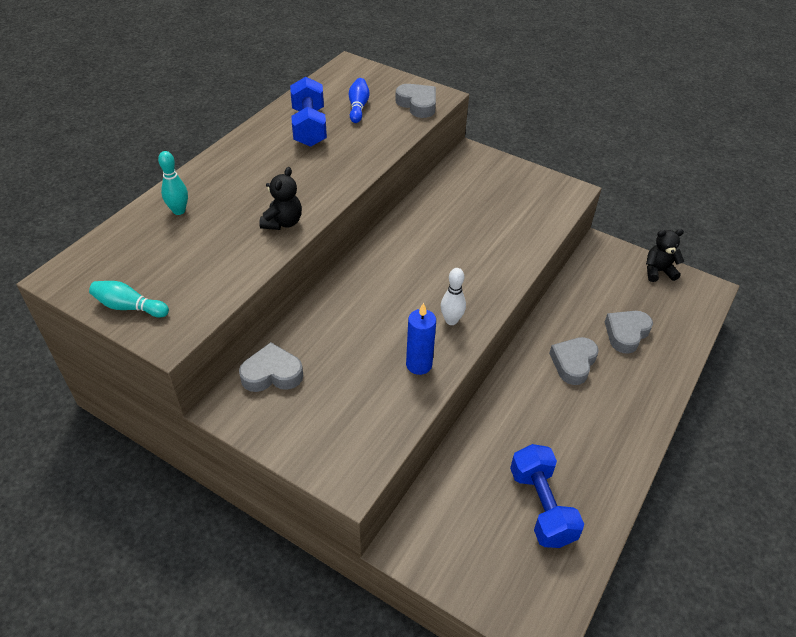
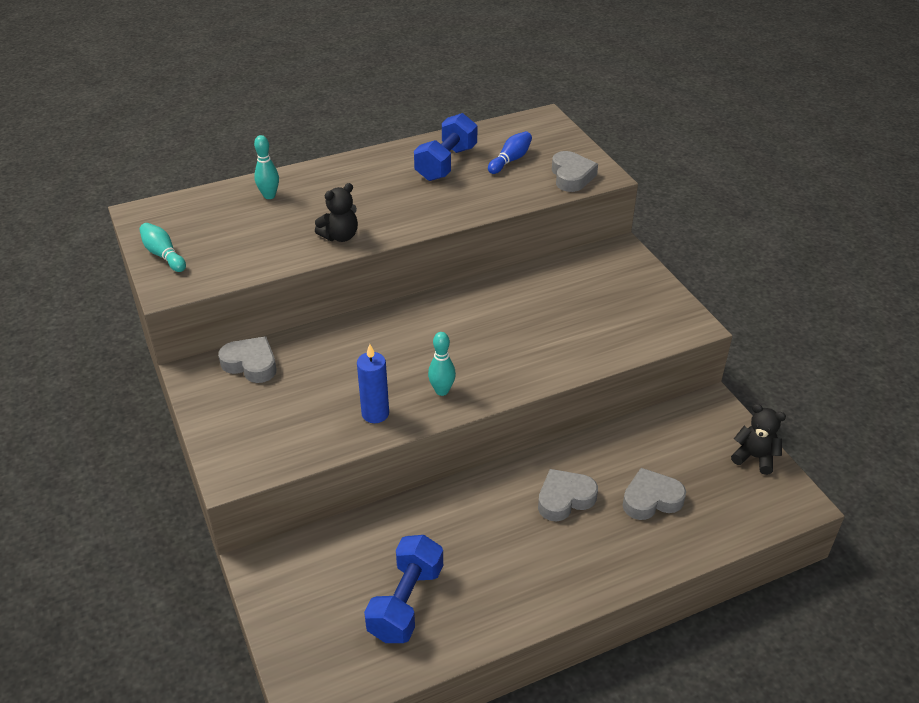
camera: 35 degrees right, 5 degrees down
white bowling pin [441,268,466,325] -> turquoise bowling pin [428,332,456,396]

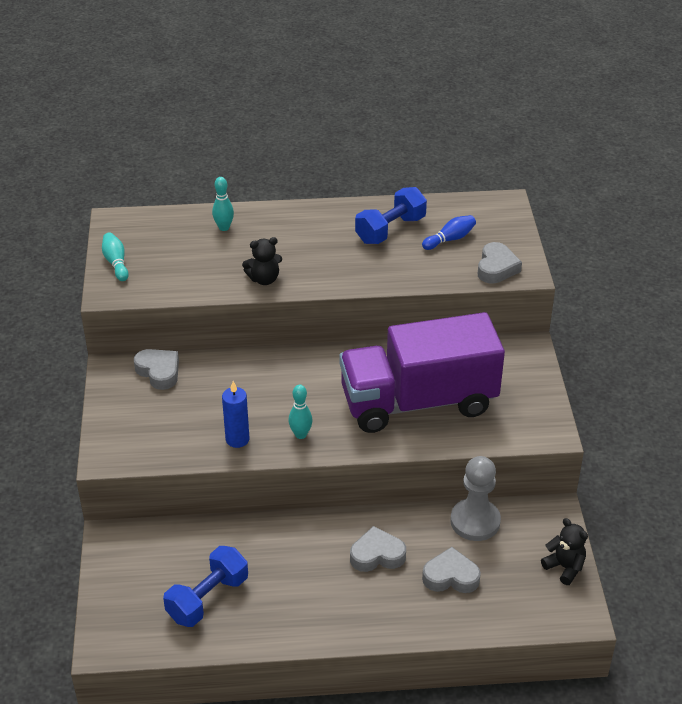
camera: 20 degrees right, 0 degrees up
none -> purple truck [339,312,505,433]
none -> grey pawn [450,456,501,541]

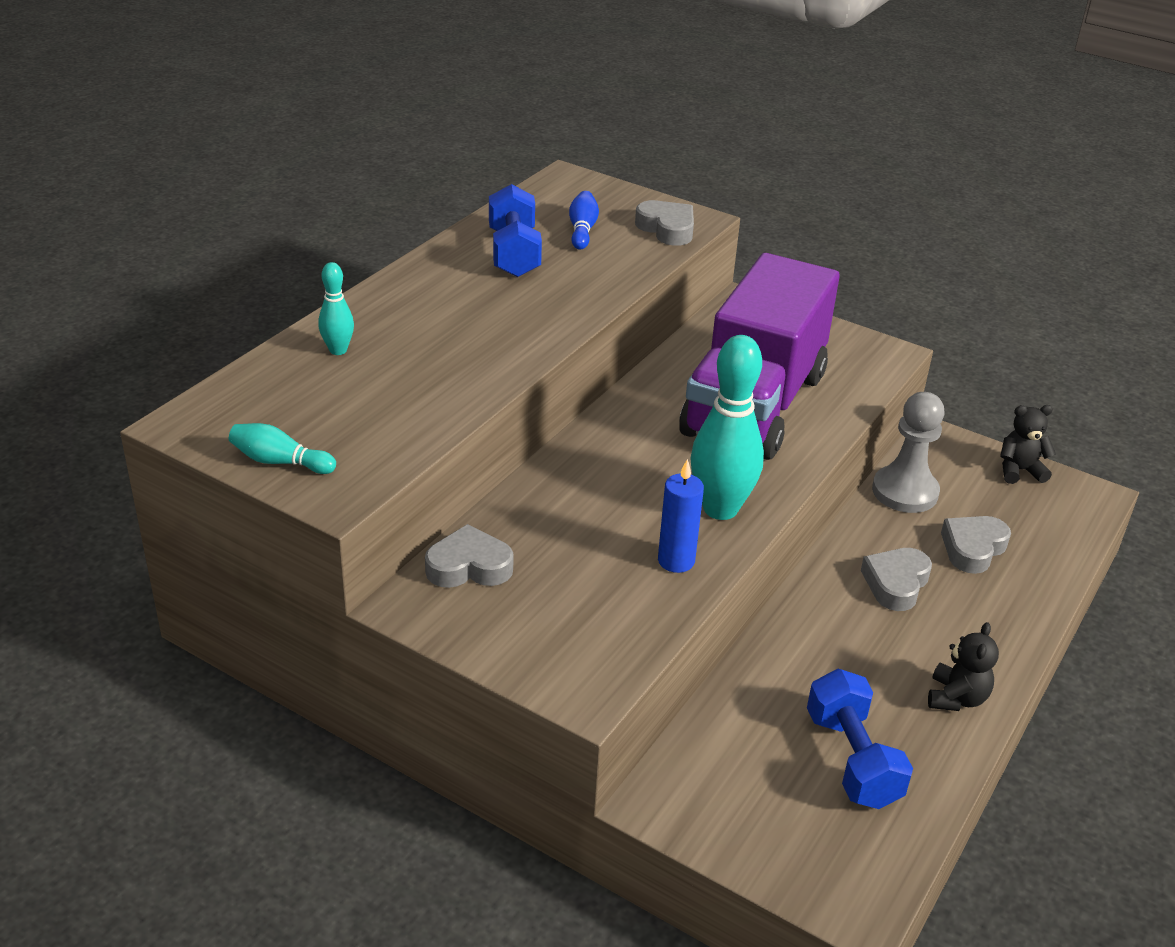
camera: 55 degrees left, 5 degrees down
black teddy bear [242,237,282,285] -> black teddy bear moved to [928,622,999,711]
turquoise bowling pin [289,385,313,439] -> turquoise bowling pin [691,335,764,520], size x1.99

